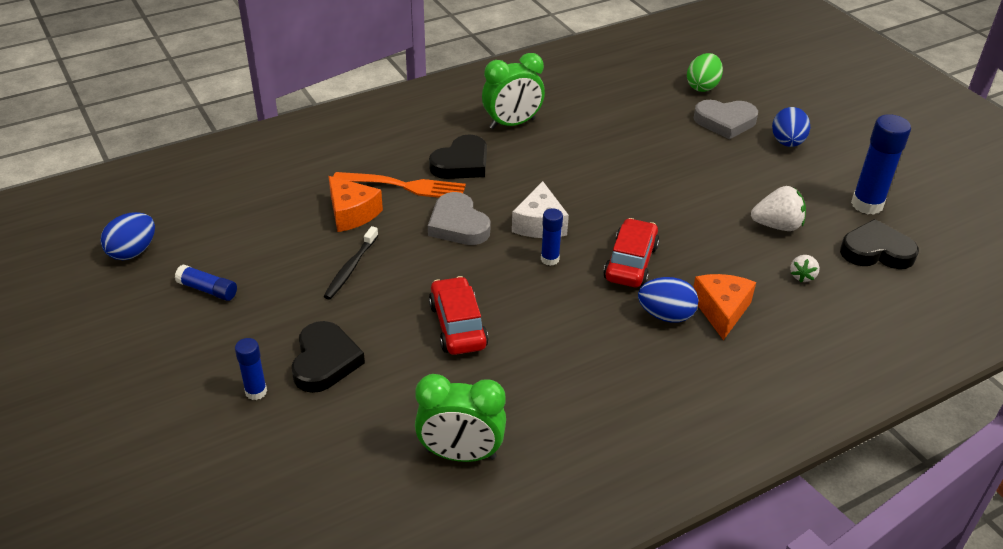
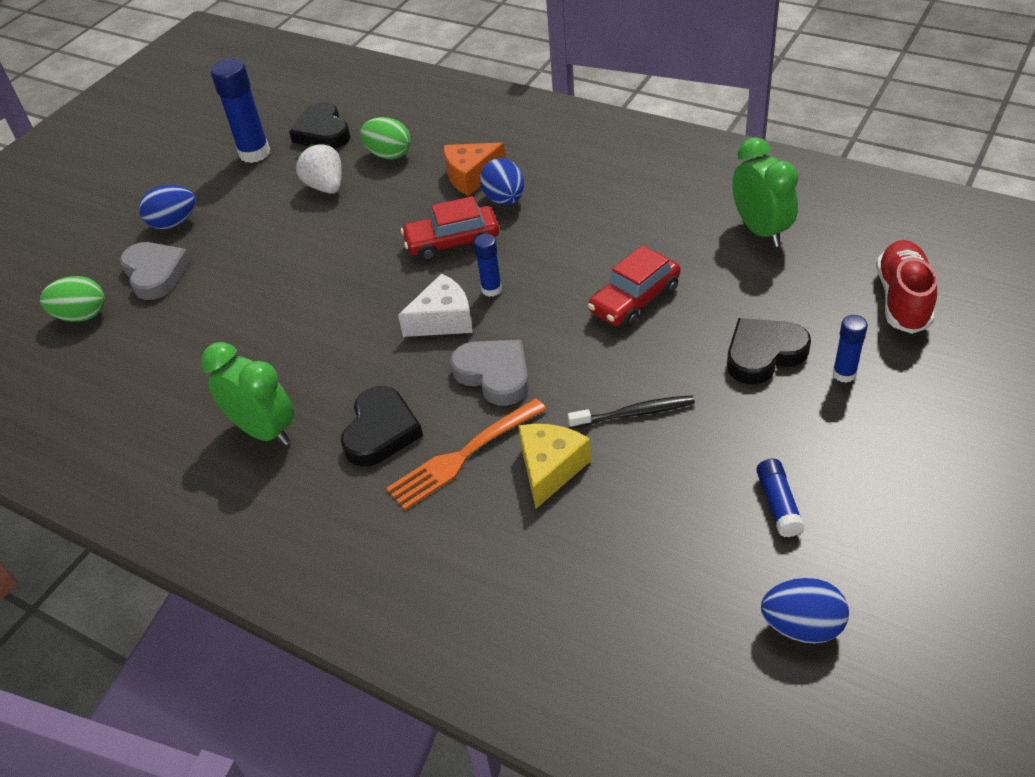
camera: 115 degrees left, 5 degrees up
orange cheese [328,176,383,232] -> yellow cheese [518,424,591,509]
orange fork [333,172,466,198] -> orange fork turned 105 degrees counterclockwise [386,398,546,510]
grey heart [428,192,491,245] -> grey heart turned 75 degrees counterclockwise [450,340,529,406]
black heart [429,134,487,179] -> black heart turned 90 degrees clockwise [341,386,423,467]
white strawberry [790,255,820,282] -> green egg [360,117,411,160]
none -> red shoe [876,240,937,334]

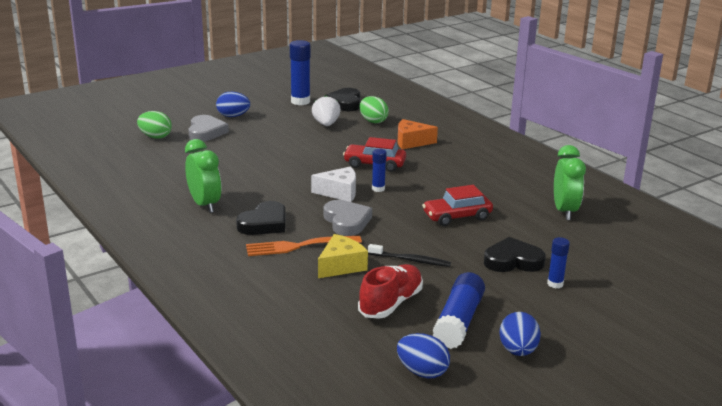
camera: 20 degrees right, 20 degrees down
blue egg [480,158,524,205] -> blue egg moved to [499,312,541,356]
blue glue stick [756,459,805,537] -> blue glue stick [433,272,485,349], size x1.80
red shoe [876,240,937,334] -> red shoe moved to [358,264,423,319]

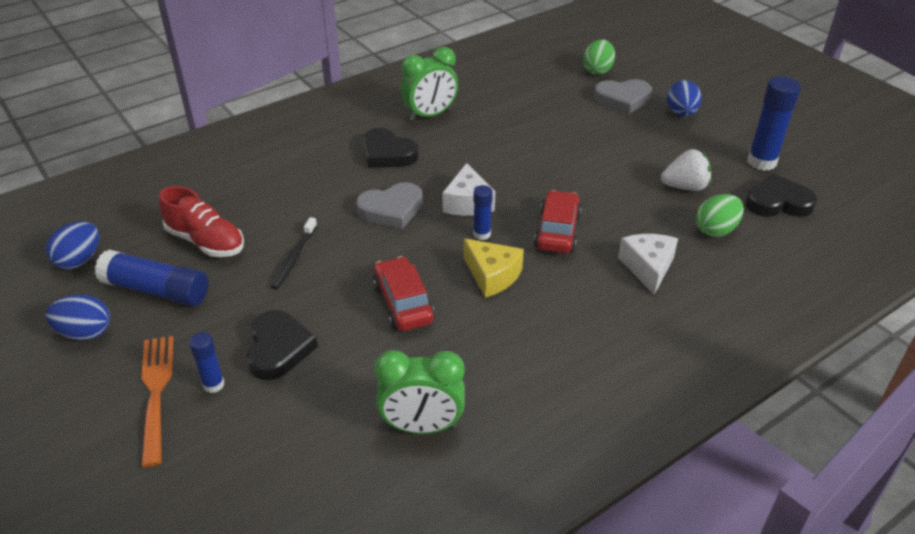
camera: 90 degrees right, 15 degrees up
orange fork [246,236,362,256] -> orange fork moved to [141,336,173,467]
yellow cheese [318,234,368,278] -> yellow cheese moved to [464,238,524,298]
orange cheese [398,119,438,149] -> white cheese [618,234,678,295]

